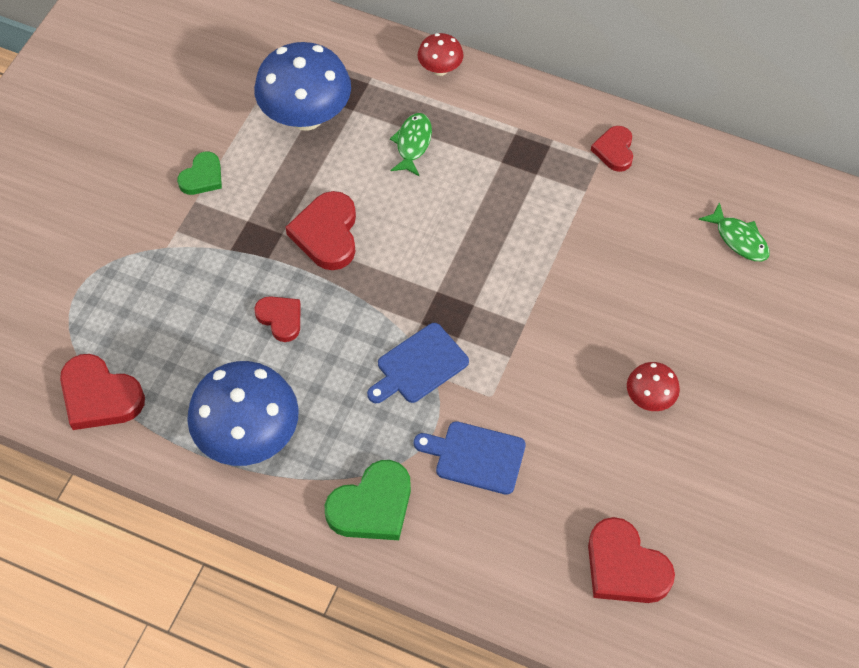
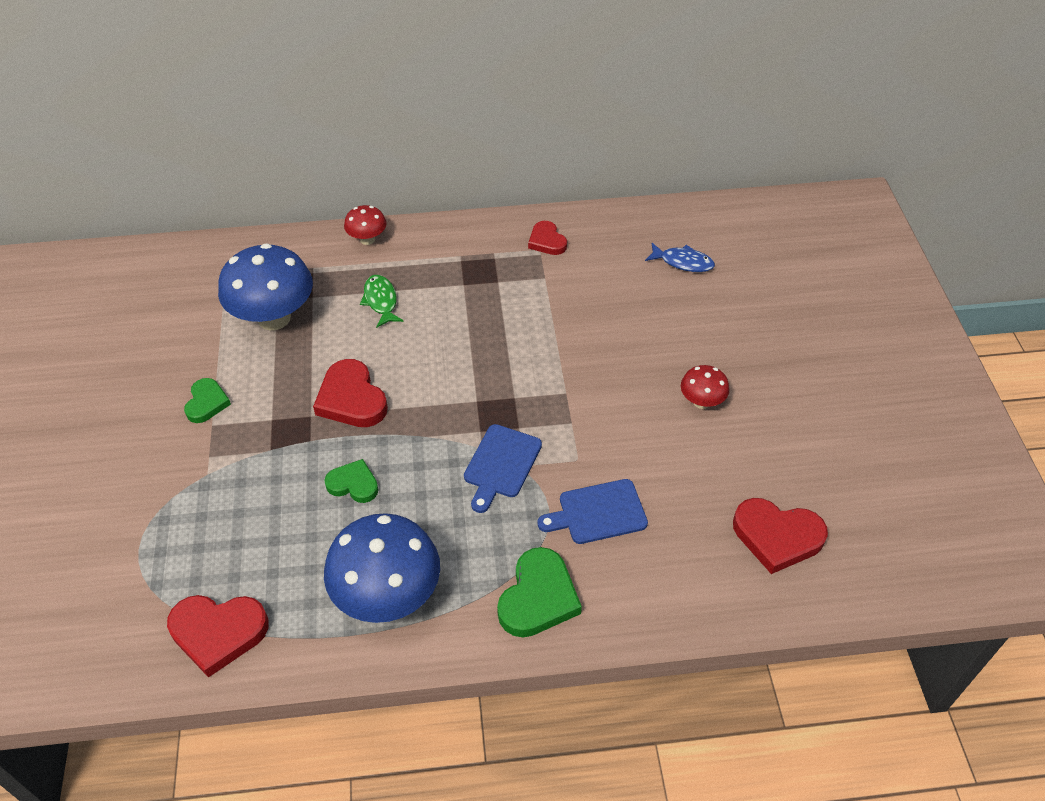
camera: 30 degrees left, 10 degrees down
red heart [254,296,301,342] -> green heart [324,459,378,503]
green fish [699,202,770,261] -> blue fish [645,243,715,272]

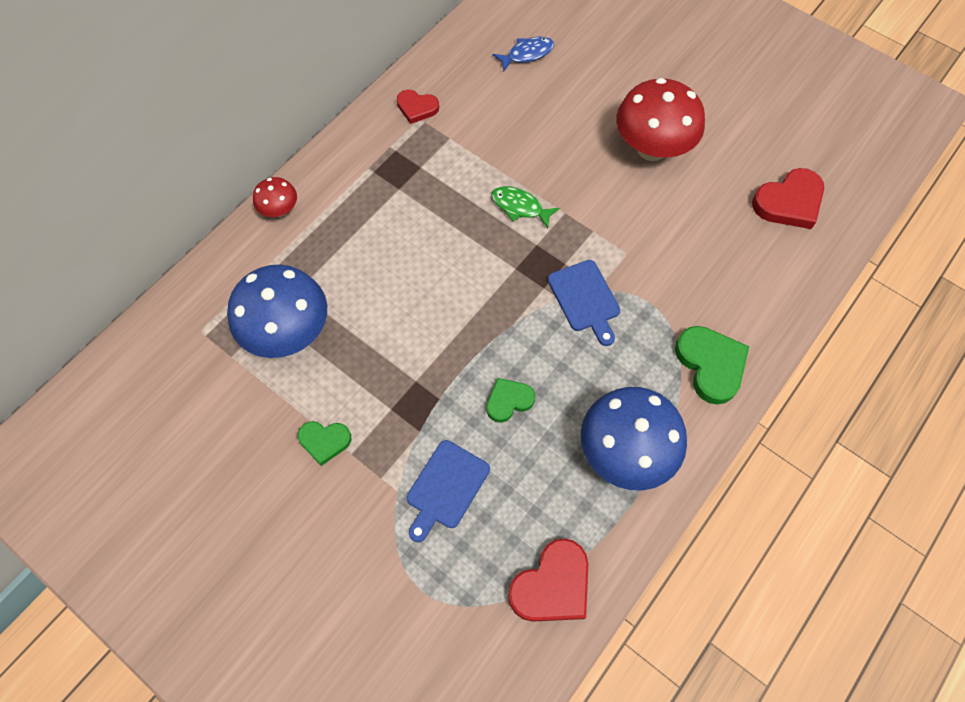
camera: 45 degrees left, 15 degrees up
green heart [184,378,231,423] -> green heart turned 135 degrees clockwise [298,421,351,466]
red heart [313,359,388,427] -> none
green fish [360,275,404,328] -> green fish moved to [491,186,559,228]
blue cutting board [537,479,648,544] -> blue cutting board moved to [406,440,490,542]
red mushroom [681,365,729,409] -> red mushroom [616,78,705,161], size x2.03

